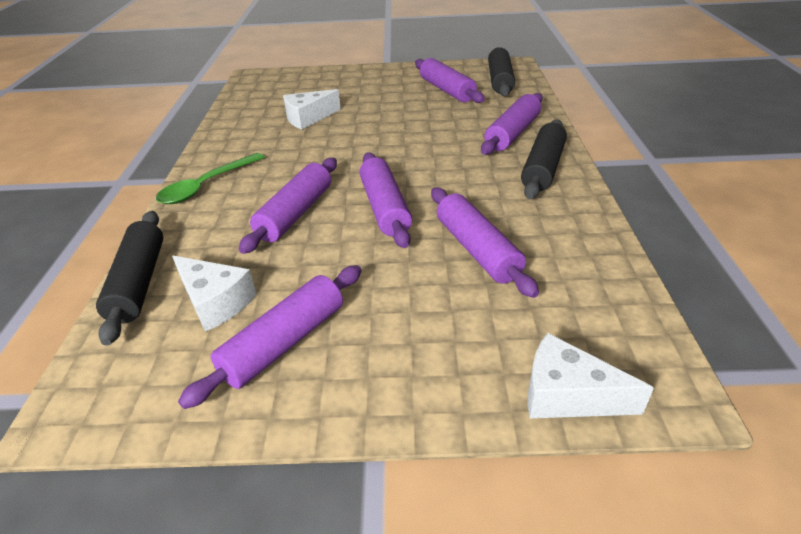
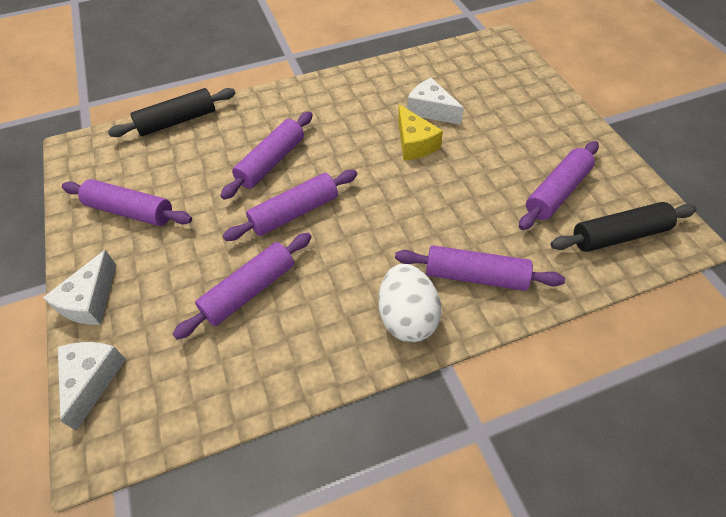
camera: 70 degrees right, 15 degrees up
green spoon [156,153,265,204] -> none
white cheese [172,256,257,332] -> white cheese moved to [43,250,116,325]
purple rolling pin [239,158,337,254] -> purple rolling pin turned 60 degrees counterclockwise [220,112,313,200]
black rolling pin [521,119,567,199] -> white egg [379,264,441,342]
none -> yellow cheese [398,104,443,160]

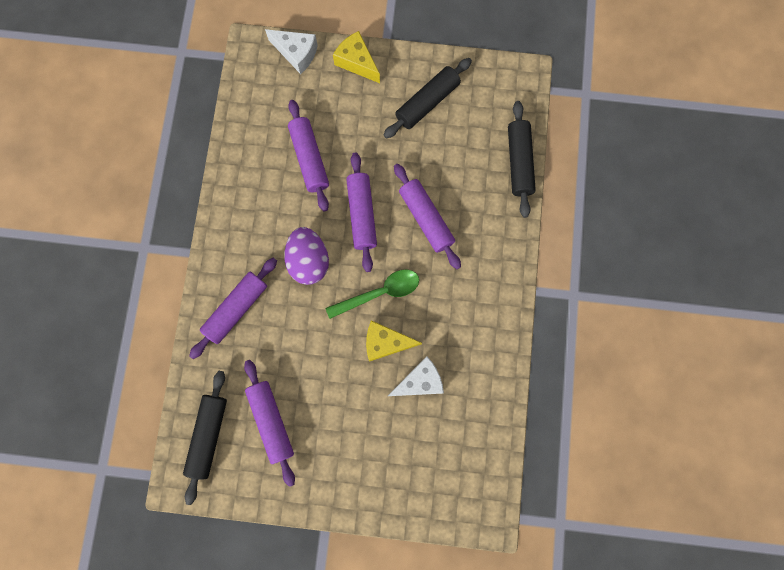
camera: 115 degrees right, 25 degrees up
white cheese [43,250,116,325] -> yellow cheese [333,31,380,83]
purple rolling pin [62,179,192,226] -> black rolling pin [384,58,472,139]
white egg [379,264,441,342] -> none
none -> purple egg [284,227,329,285]
none -> green spoon [326,270,419,319]

